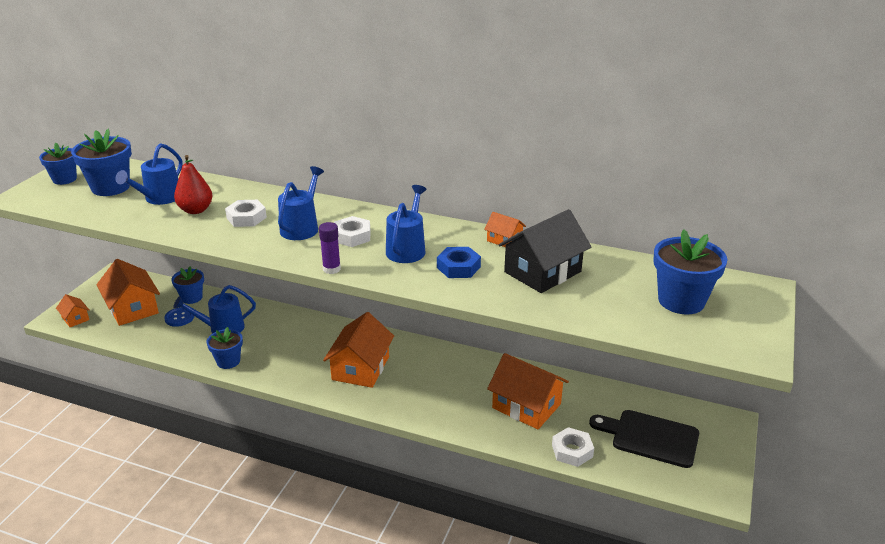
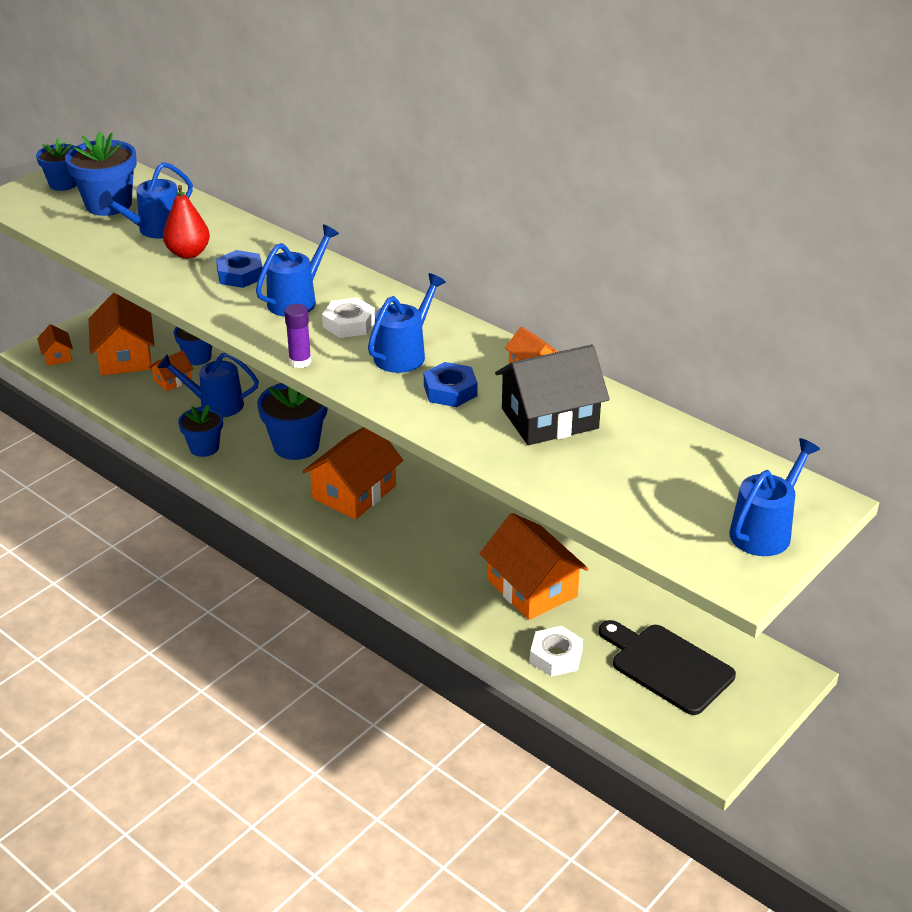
camera: 20 degrees right, 5 degrees up
blue button [164,307,194,327] -> orange house [149,351,193,391]
white nut [225,200,267,227] -> blue nut [216,250,263,288]
blue flower pot [653,229,727,315] -> blue flower pot moved to [257,383,328,460]
none -> blue watering can [730,438,820,556]

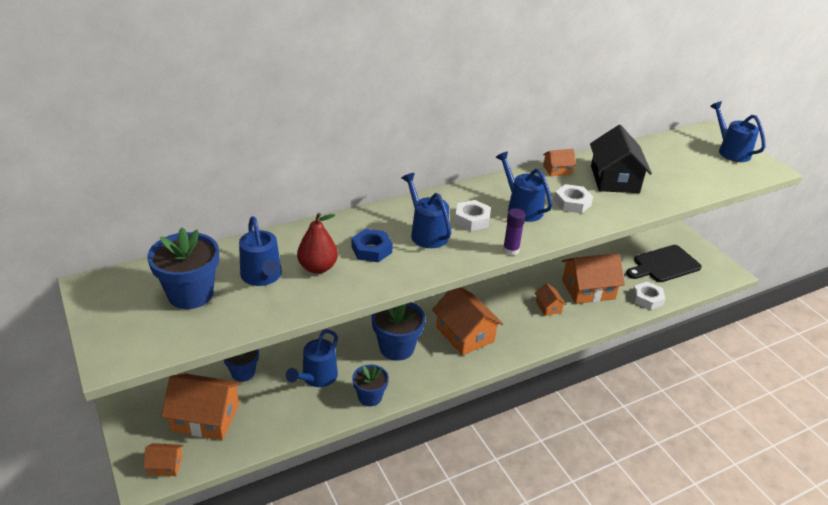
camera: 70 degrees left, 0 degrees up
blue flower pot [36,138,77,191] -> none
orange house [149,351,193,391] -> orange house moved to [535,283,566,316]
blue nut [424,362,478,407] -> white nut [554,184,593,213]

